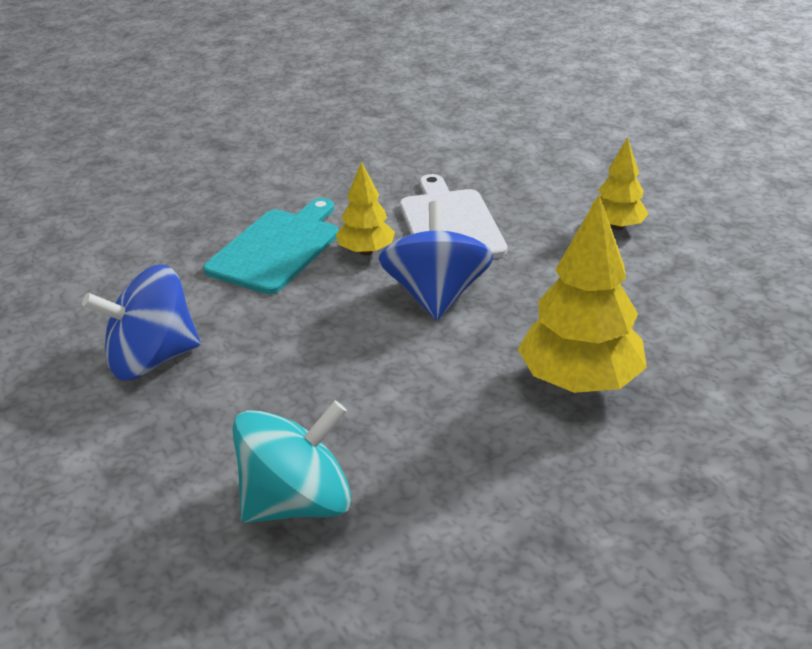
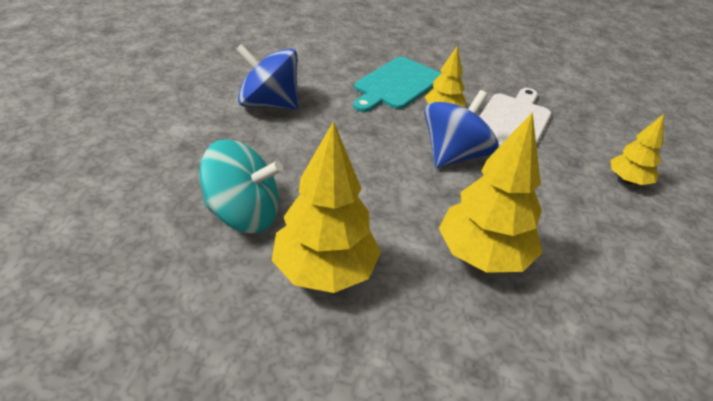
camera: 35 degrees right, 5 degrees up
turquoise cutting board [203,198,339,294] -> turquoise cutting board turned 150 degrees clockwise [353,57,441,112]
none -> yellow tree [272,121,381,293]

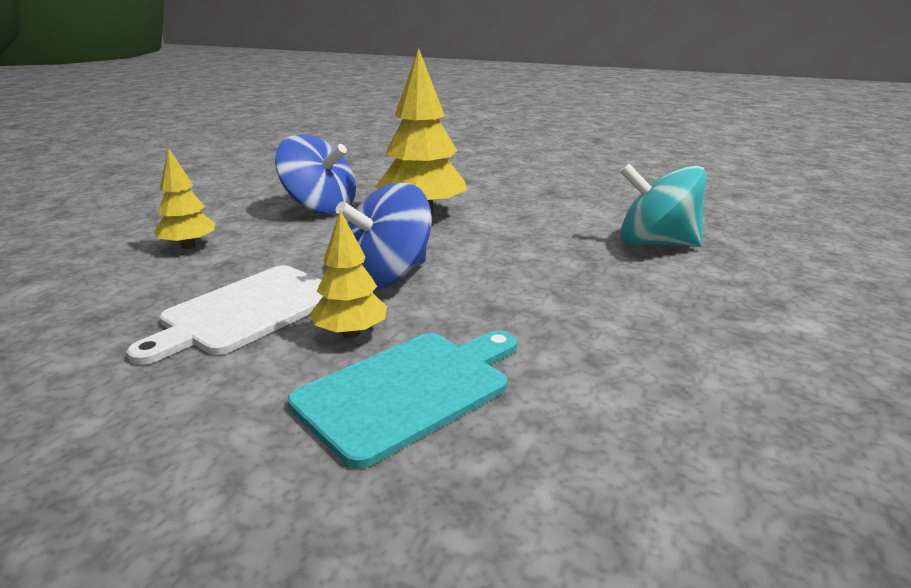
camera: 165 degrees left, 15 degrees down
blue spinning top [236,44,298,110] -> blue spinning top moved to [275,134,356,214]
yellow tree [272,121,381,293] -> none

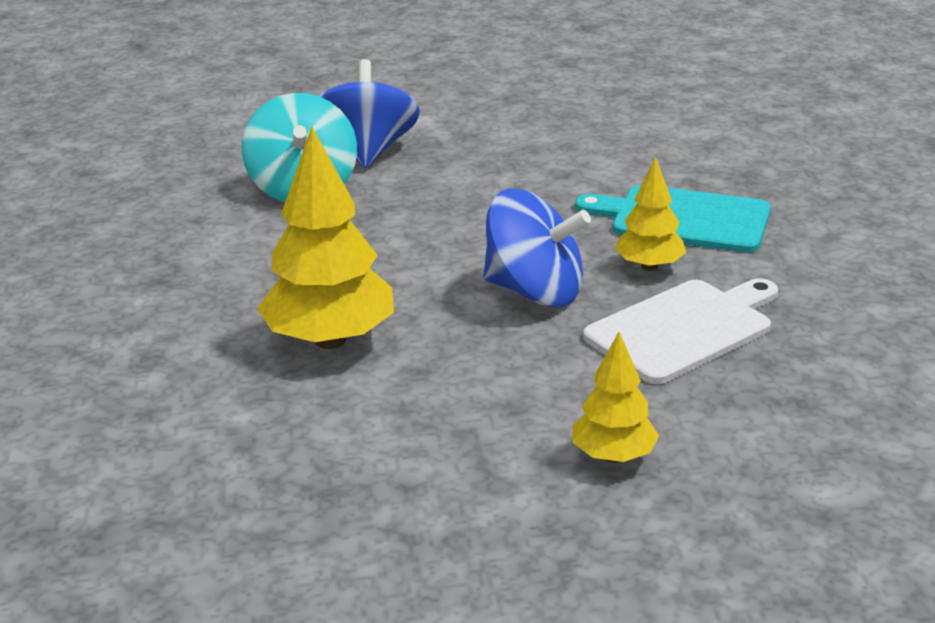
camera: 120 degrees left, 5 degrees up
white cutting board [127,265,323,365] -> white cutting board turned 45 degrees counterclockwise [583,278,778,384]
blue spinning top [275,134,356,214] -> blue spinning top moved to [319,59,420,168]

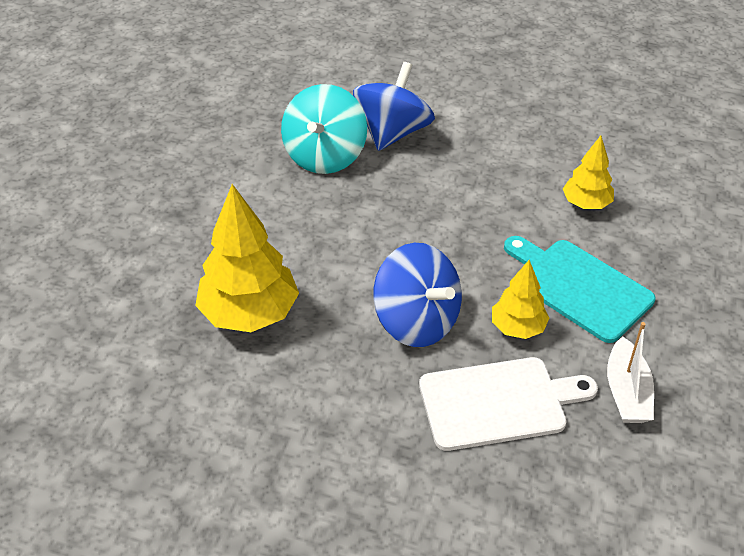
camera: 25 degrees right, 15 degrees up
yellow tree [573,332,659,463] -> yellow tree moved to [563,136,614,209]
none -> white boat [607,322,654,423]

